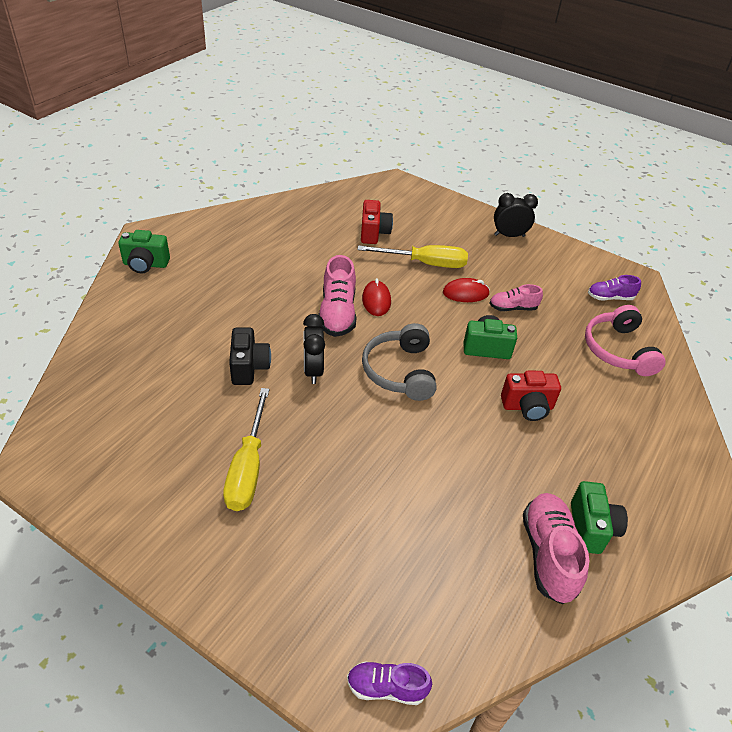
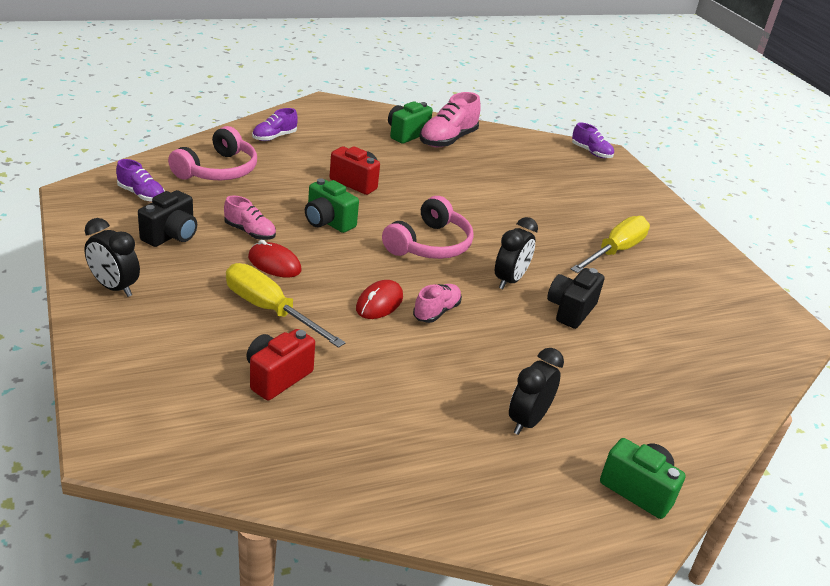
camera: 145 degrees left, 10 degrees down
pink shoe [318,255,357,337] -> pink shoe [413,284,462,323], size x0.60
grey headphones [362,323,437,401] -> pink headphones [382,196,474,259]
none -> black camera [138,190,197,247]
none -> purple shoe [252,108,298,141]
none -> black clock [509,348,564,435]

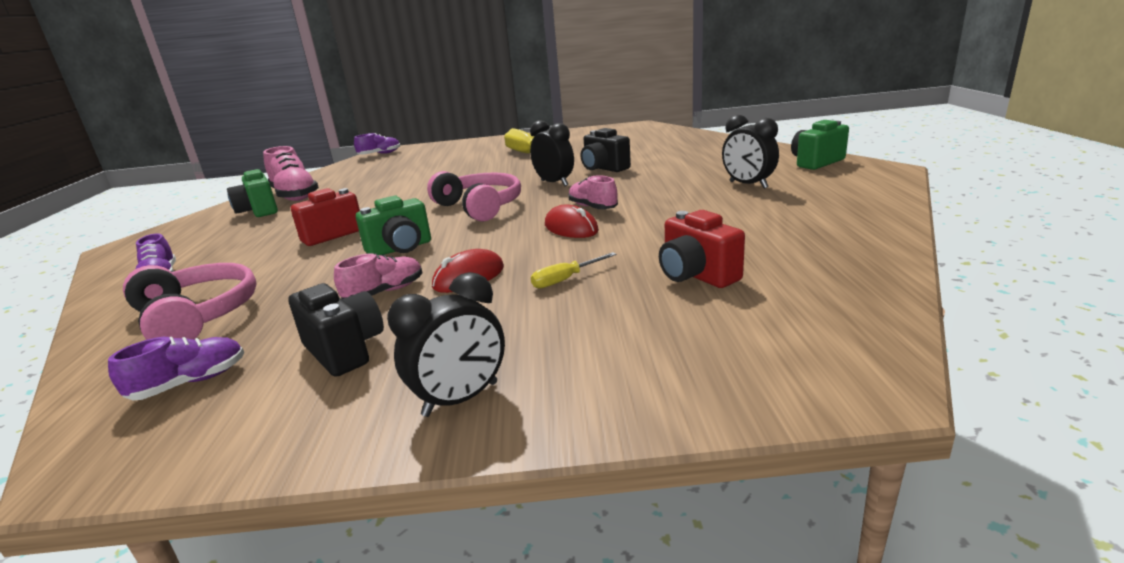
camera: 65 degrees left, 10 degrees down
yellow screwdriver [226,263,345,348] -> yellow screwdriver [531,252,617,288], size x0.49

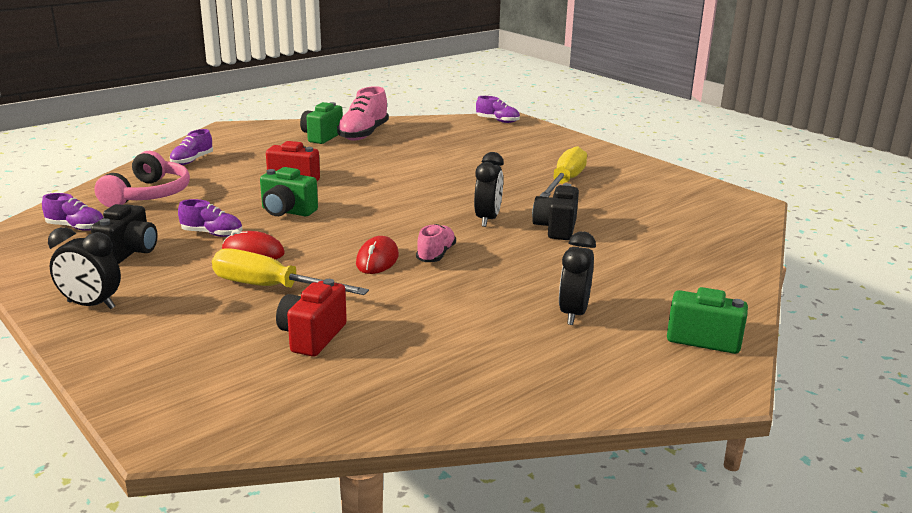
camera: 50 degrees right, 0 degrees up
pink shoe [334,253,422,299] -> purple shoe [178,199,242,237]
pink headphones [427,171,521,222] -> none
yellow screwdriver [531,252,617,288] -> yellow screwdriver [212,248,369,295], size x2.04

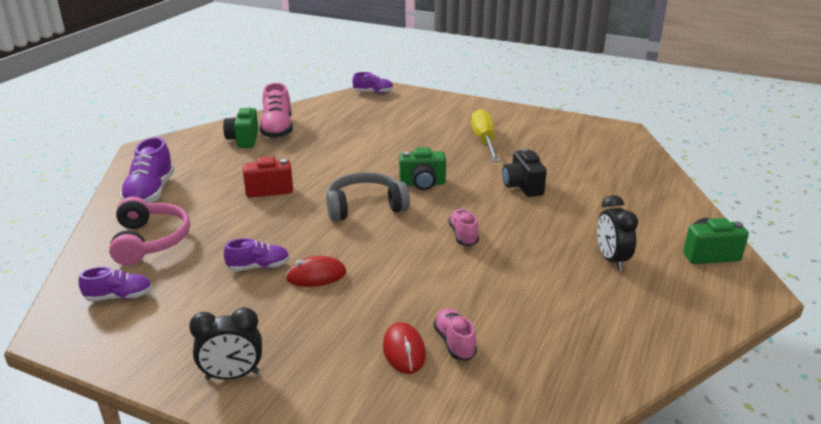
camera: 25 degrees left, 5 degrees up
black camera [91,204,158,264] -> none
purple shoe [170,129,213,165] -> purple shoe [120,137,174,203], size x1.66
yellow screwdriver [212,248,369,295] -> none
green camera [260,167,318,216] -> green camera moved to [399,147,446,190]
red camera [276,279,347,357] -> pink shoe [433,308,477,360]
red mouse [356,236,399,274] -> red mouse moved to [383,322,426,374]
black clock [474,152,504,227] -> none
none -> grey headphones [326,172,410,221]

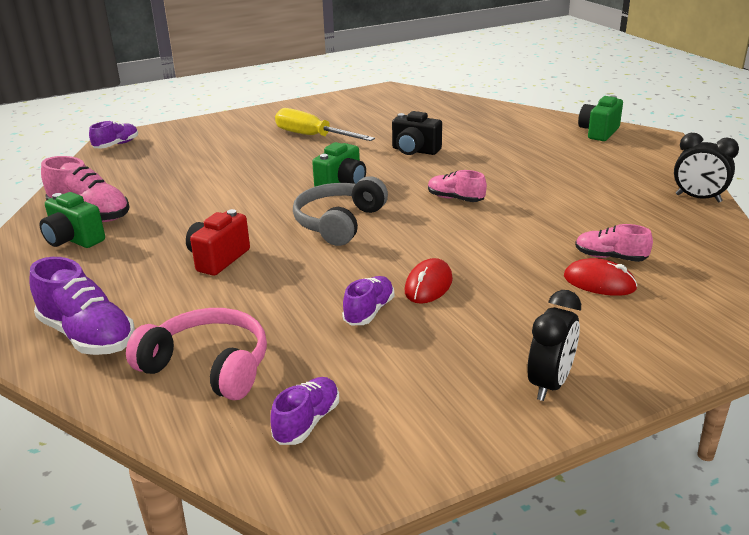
camera: 50 degrees left, 0 degrees up
black clock [597,195,638,271] -> black clock moved to [674,133,739,203]

